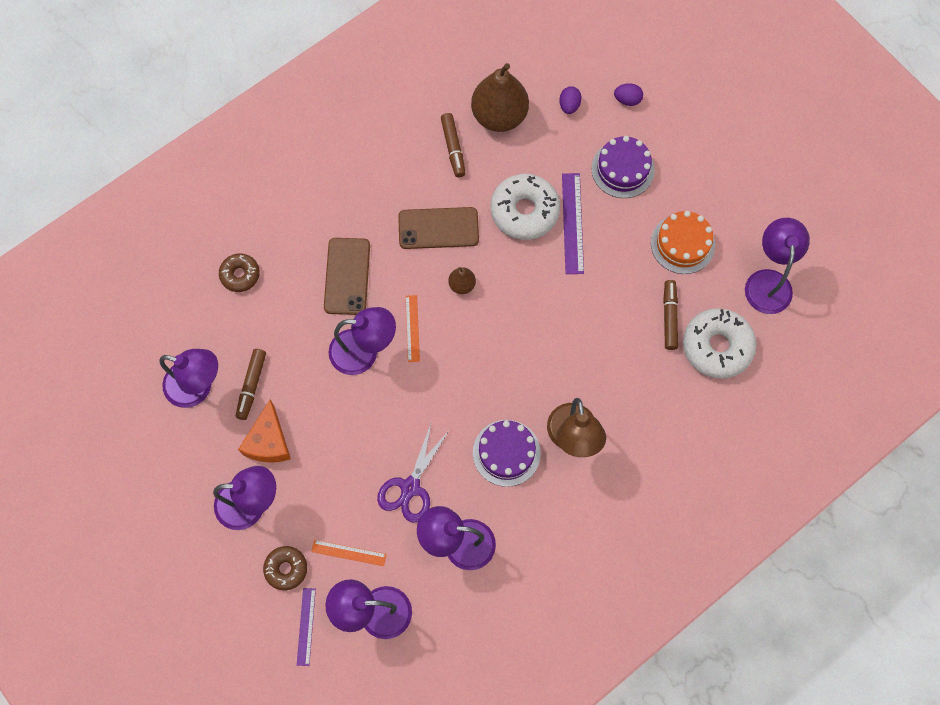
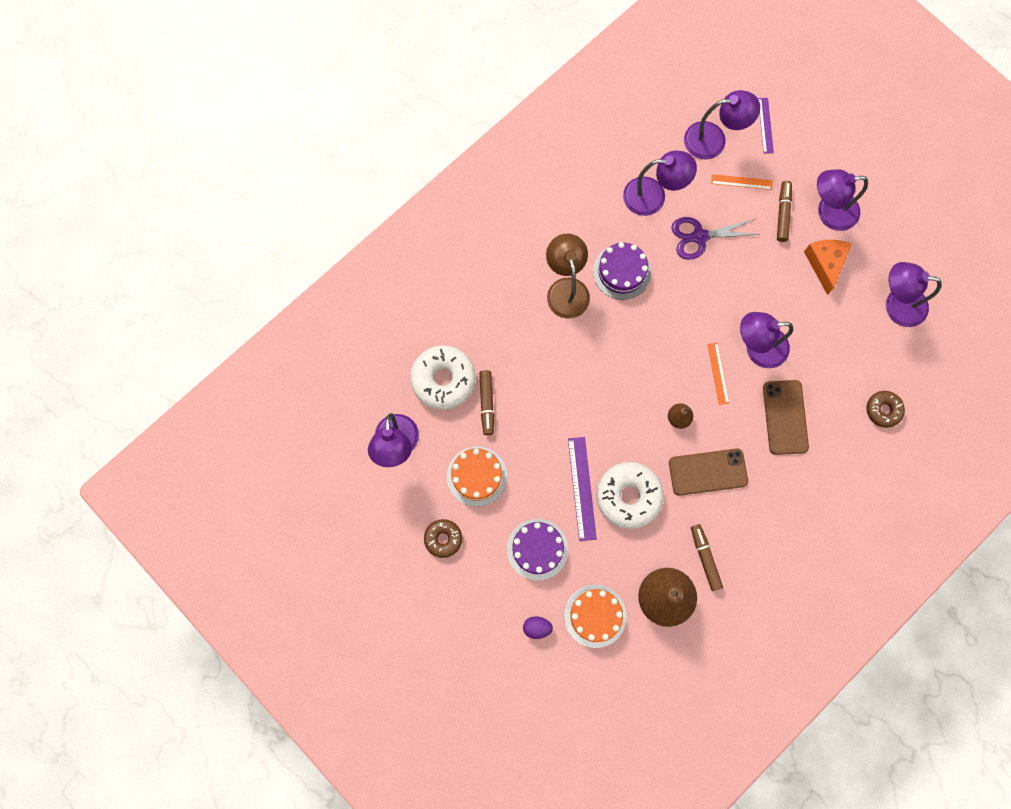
camera: 175 degrees right, 5 degrees up
brown marker [236,349,266,420] -> brown marker moved to [777,181,792,242]
brown donut [263,546,307,590] -> brown donut moved to [424,519,462,558]
purple scissors [377,422,450,523] -> purple scissors turned 120 degrees counterclockwise [671,217,760,260]
purple egg [559,86,582,114] -> orange cake [564,584,627,648]

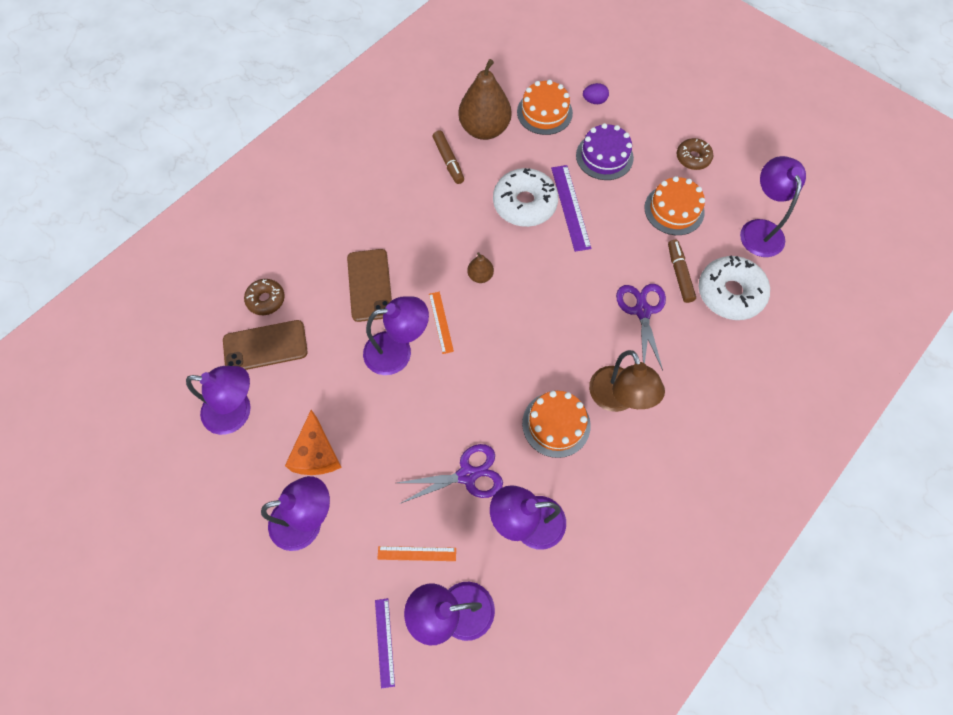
camera: 175 degrees right, 10 degrees down
purple cake [593,242,651,300] -> orange cake [522,391,591,458]
brown phone [669,449,748,496] -> brown phone moved to [223,320,308,370]
brown marker [777,181,792,242] -> none
none -> purple scissors [616,284,666,371]

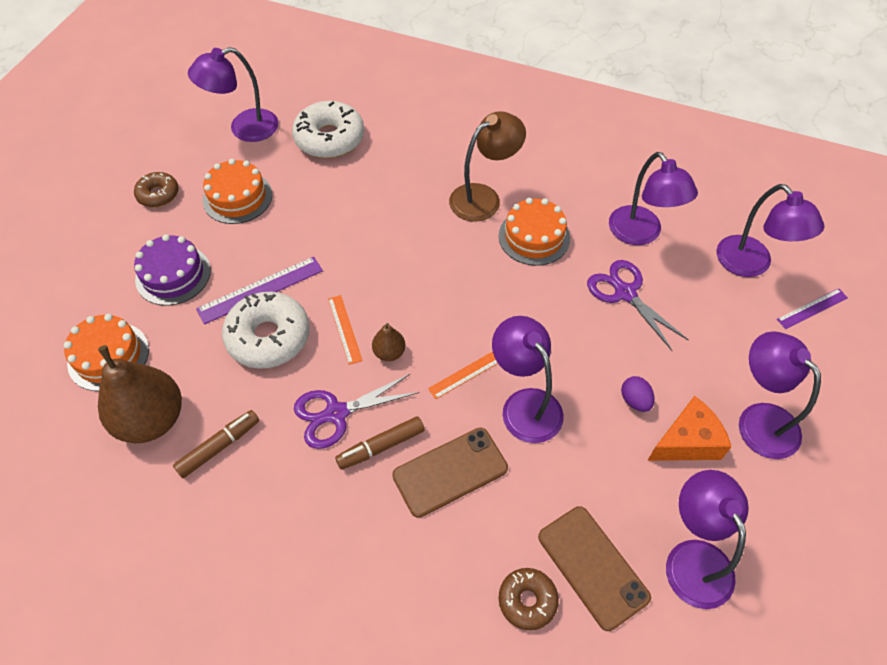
camera: 110 degrees left, 10 degrees down
orange ruler [377,546,456,561] -> orange ruler moved to [328,295,363,365]
purple egg [583,83,609,104] -> purple egg moved to [621,376,655,412]
purple scissors [616,284,666,371] -> purple scissors moved to [294,373,420,449]
brown marker [668,240,696,303] -> brown marker moved to [335,416,425,470]

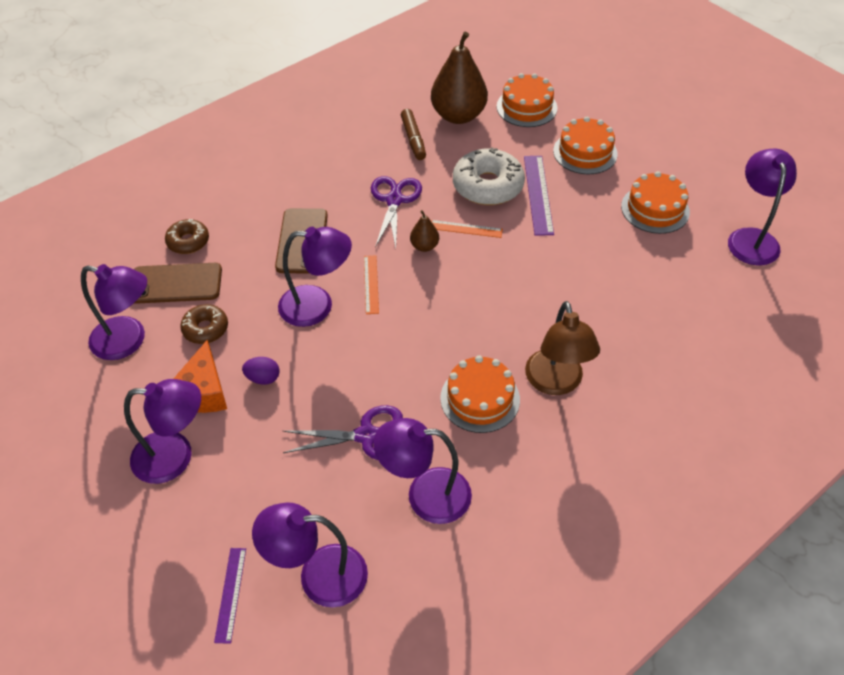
camera: 120 degrees right, 5 degrees down
brown donut [134,172,179,207] -> brown donut moved to [180,304,228,344]
purple cake [134,234,211,306] -> orange cake [553,117,617,174]
white donut [292,101,364,158] -> none
brown marker [335,416,425,470] -> none

